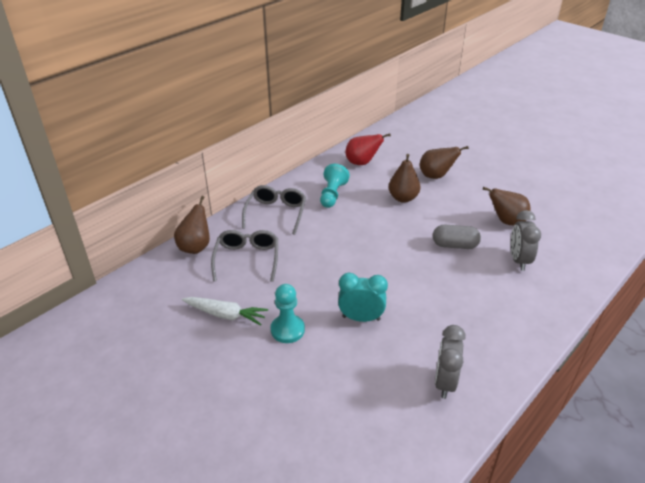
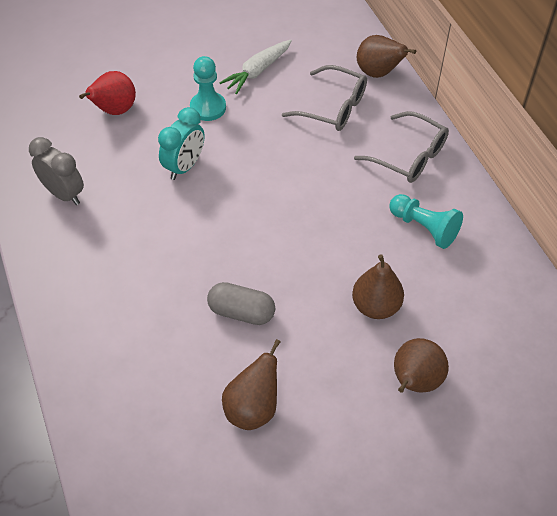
camera: 115 degrees right, 15 degrees up
red pear [345,134,391,165] -> red pear moved to [79,71,136,115]
grey capsule [433,225,481,249] -> grey capsule turned 75 degrees clockwise [207,282,275,325]
grey clock [511,210,541,271] -> none

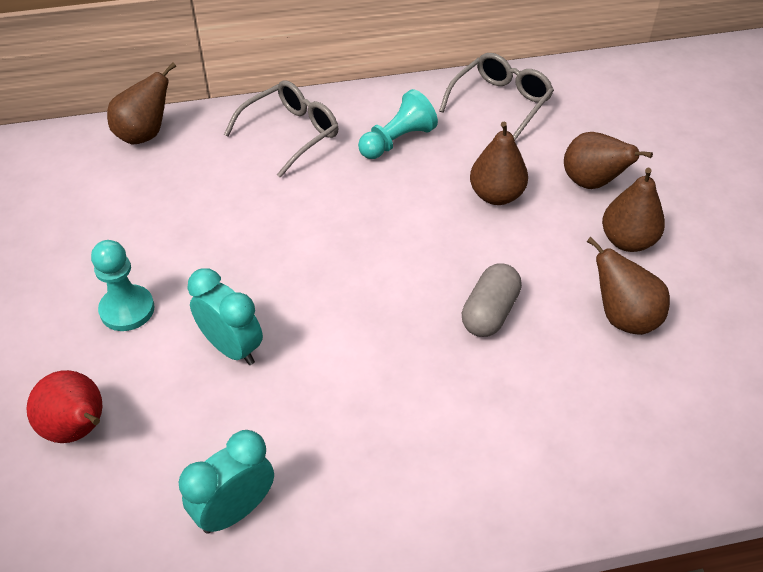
camera: 80 degrees left, 5 degrees down
grey clock [29,137,84,205] -> turquoise clock [179,430,274,534]
white carrot [219,40,292,94] -> none
grey glasses [282,65,367,131] -> grey glasses moved to [439,53,554,140]
none -> brown pear [602,168,665,252]

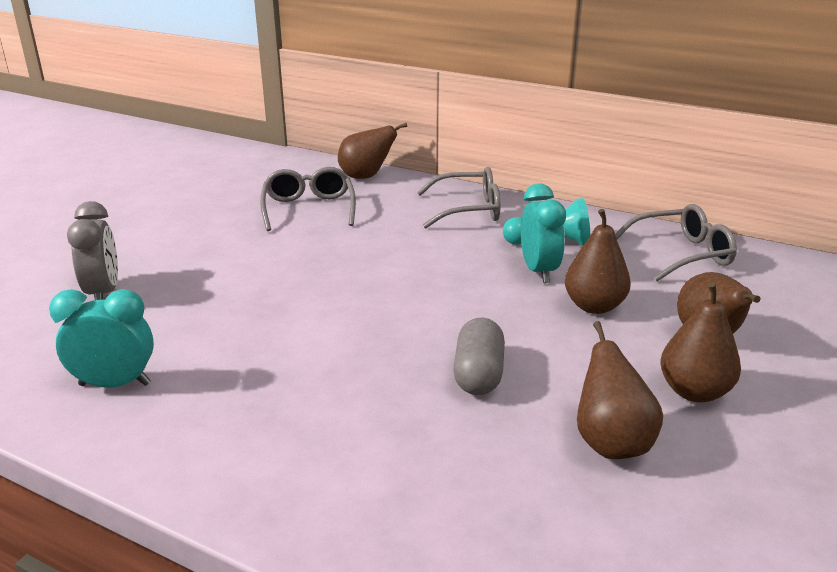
camera: 40 degrees right, 20 degrees down
red pear [27,370,102,443] -> grey clock [67,201,118,300]
turquoise pawn [91,240,155,331] -> none
turquoise clock [187,268,263,365] -> turquoise clock moved to [521,183,566,283]
grey capsule [462,263,522,337] -> grey capsule turned 60 degrees counterclockwise [453,317,505,395]
none -> grey glasses [260,167,356,231]

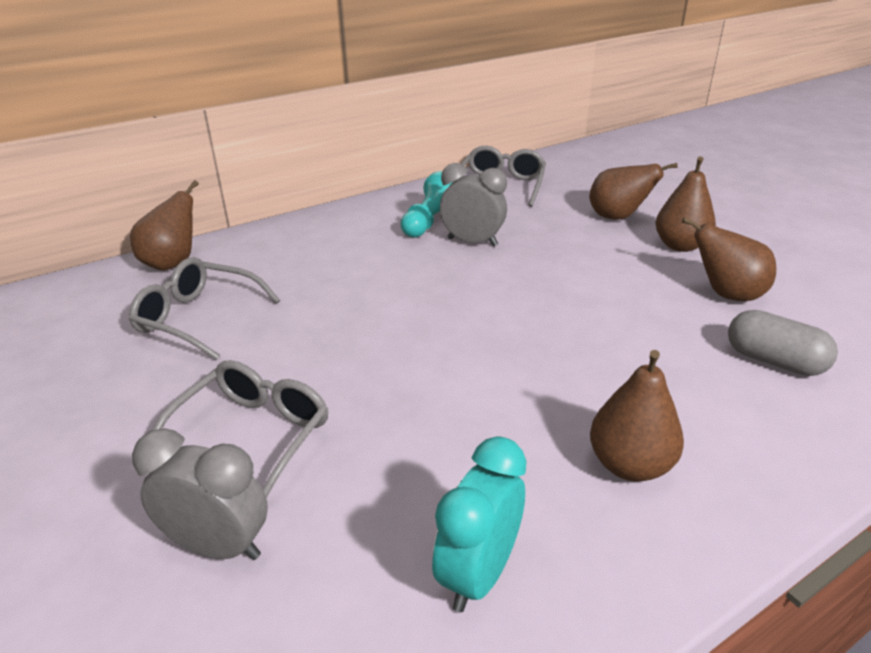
camera: 60 degrees left, 5 degrees up
grey glasses [417,167,500,229] -> grey glasses moved to [153,360,328,498]
grey capsule [453,317,505,395] -> grey capsule moved to [728,310,838,376]
turquoise clock [521,183,566,283] -> grey clock [440,163,507,246]
brown pear [565,209,631,314] -> brown pear moved to [590,350,684,482]

